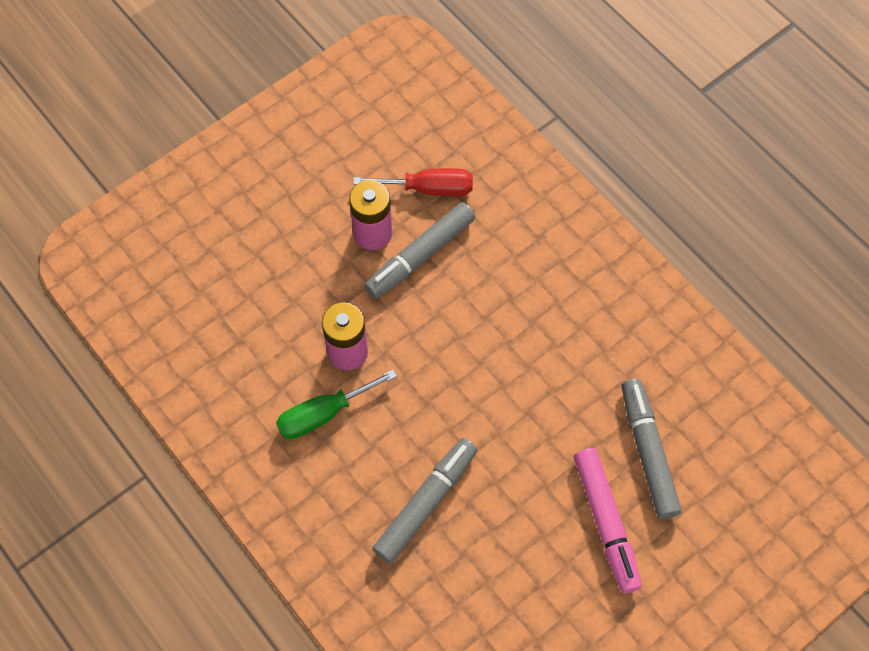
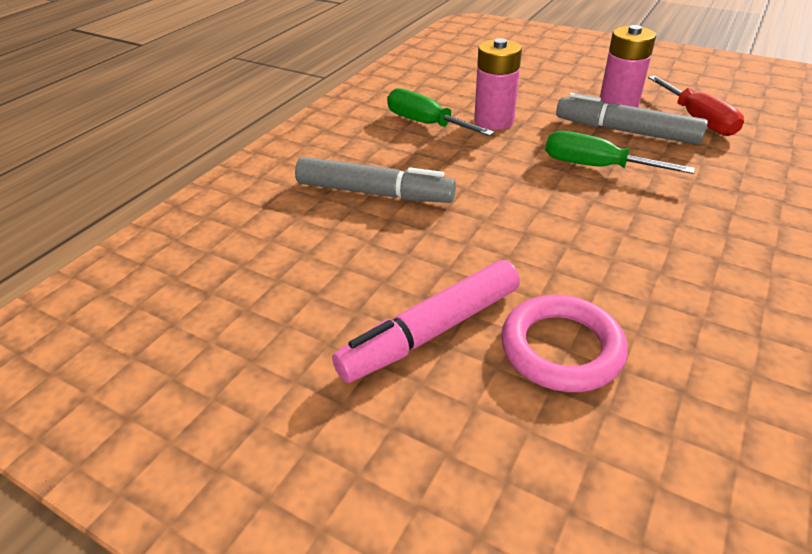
camera: 70 degrees right, 25 degrees down
grey marker [621,379,682,519] -> pink ring [501,295,628,392]
none -> green screwdriver [545,131,695,174]

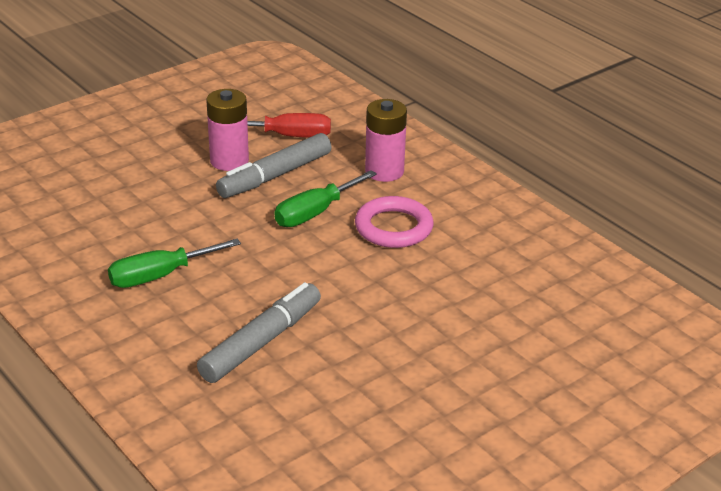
camera: 70 degrees left, 5 degrees down
pink marker [332,260,520,383] -> none
pink battery [474,38,522,130] -> pink battery moved to [365,99,407,182]
pink ring [501,295,628,392] -> pink ring moved to [355,196,434,248]

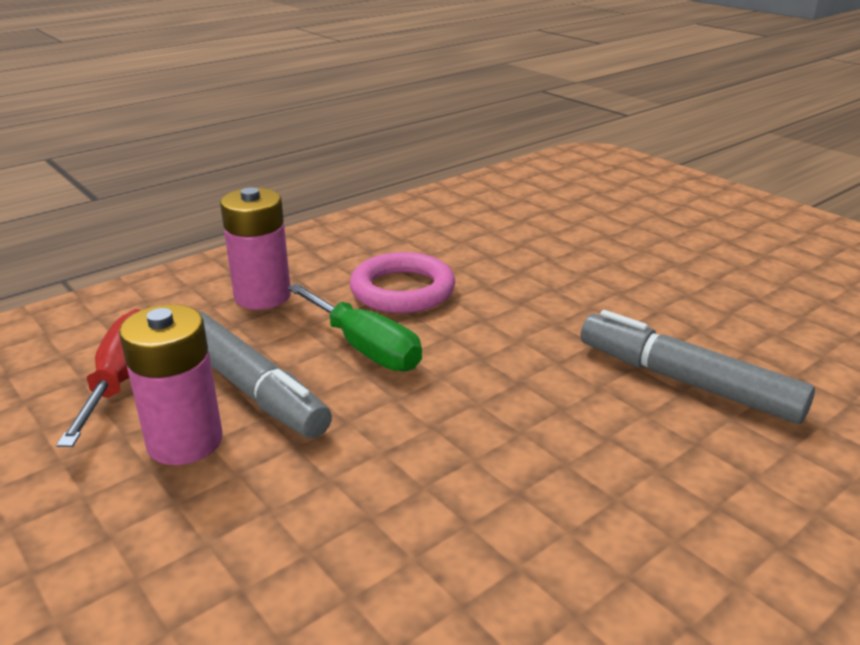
camera: 90 degrees left, 5 degrees down
green screwdriver [108,239,241,288] -> none

